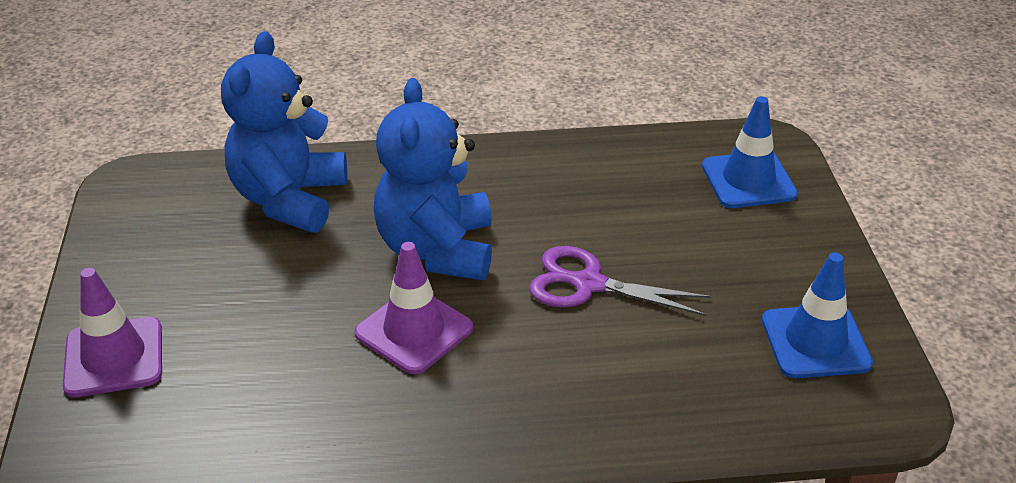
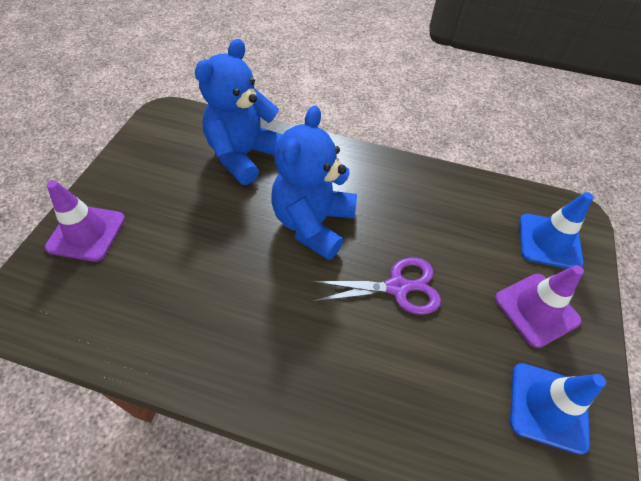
camera: 20 degrees right, 15 degrees up
purple traffic cone [354,242,473,374] -> purple traffic cone moved to [495,265,584,348]
purple scissors [529,246,712,316] -> purple scissors turned 135 degrees clockwise [310,258,441,315]

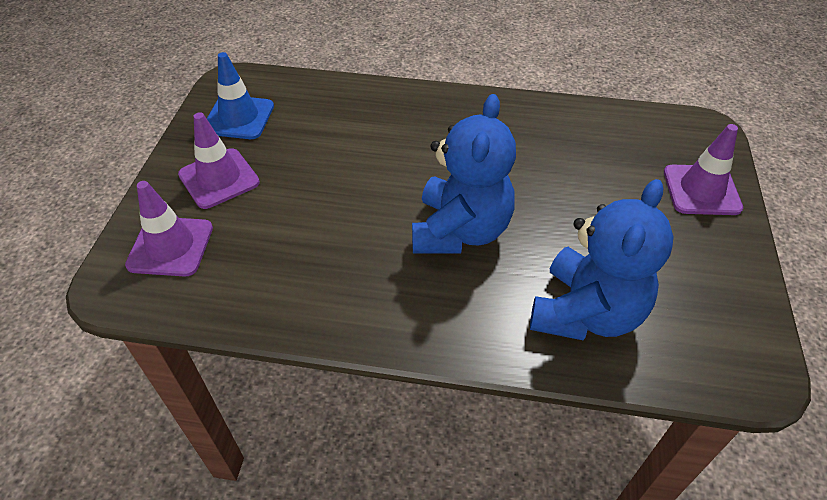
camera: 175 degrees right, 5 degrees down
purple scissors [310,258,441,315] -> none
blue traffic cone [520,192,593,269] -> purple traffic cone [125,181,213,277]

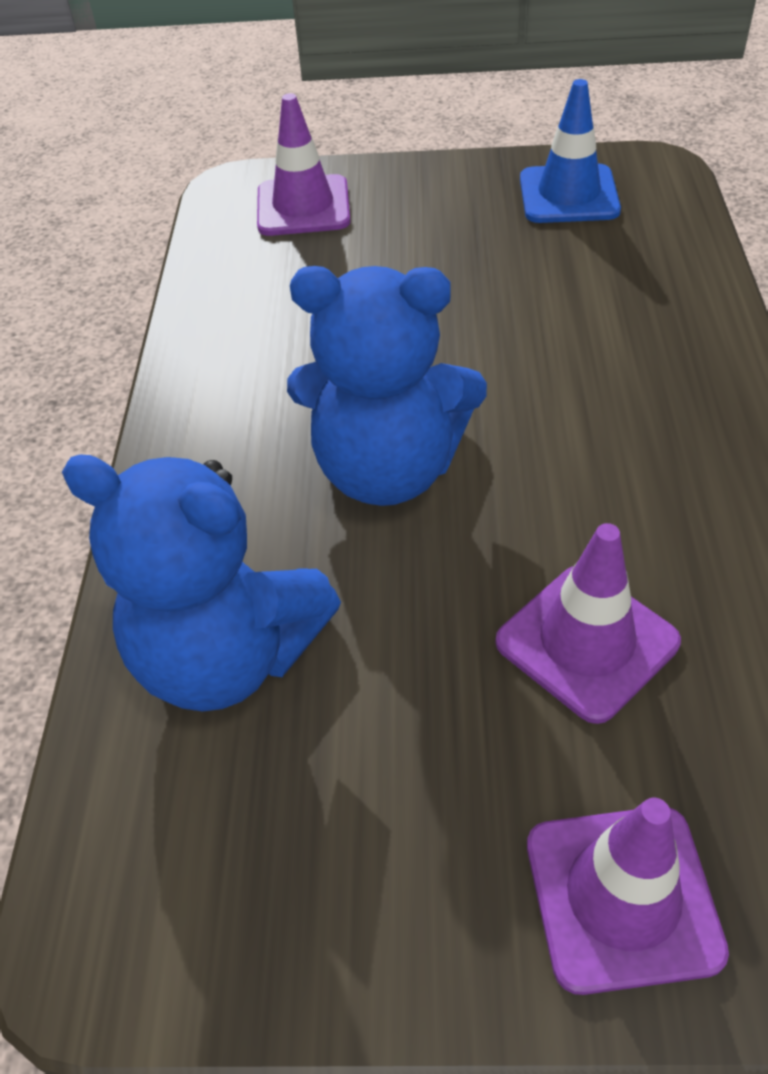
camera: 85 degrees right, 0 degrees up
purple traffic cone [178,112,260,209] -> purple traffic cone moved to [495,523,681,724]

